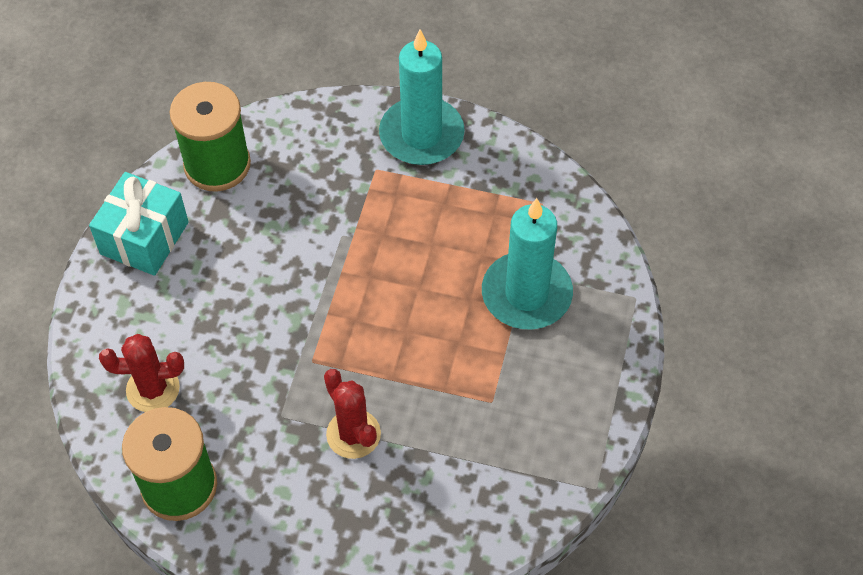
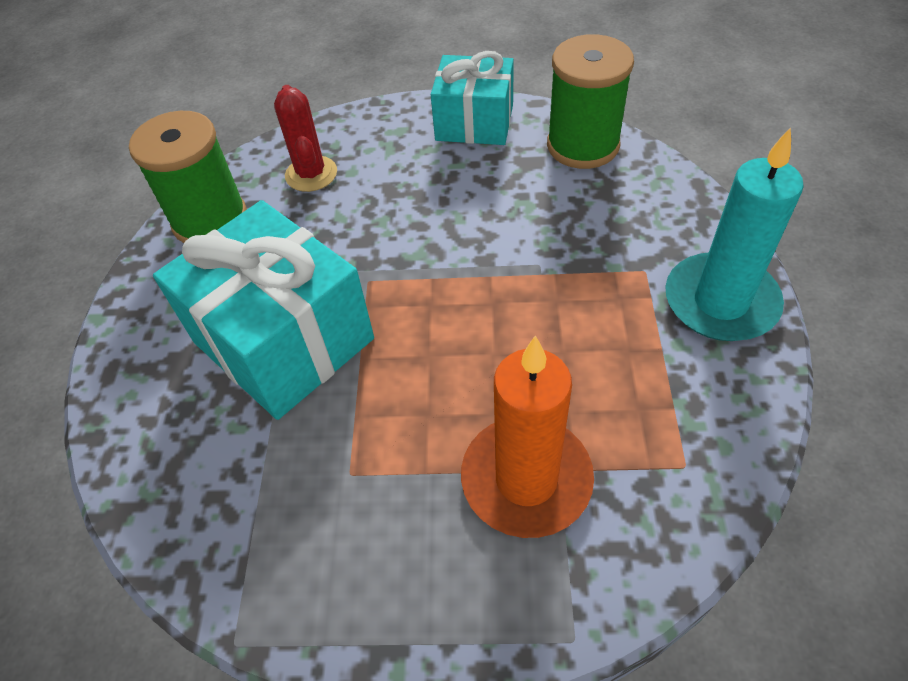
camera: 80 degrees right, 5 degrees down
red cactus [324,369,381,459] -> turquoise gift [153,200,374,420]
turquoise candle [482,198,573,329] -> orange candle [461,335,594,538]

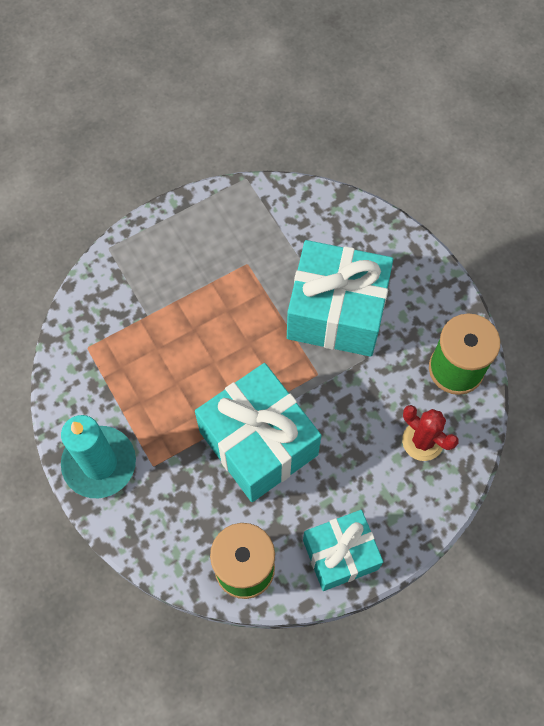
camera: 145 degrees right, 15 degrees up
orange candle [461,335,594,538] -> none
none -> turquoise gift [195,363,321,502]

